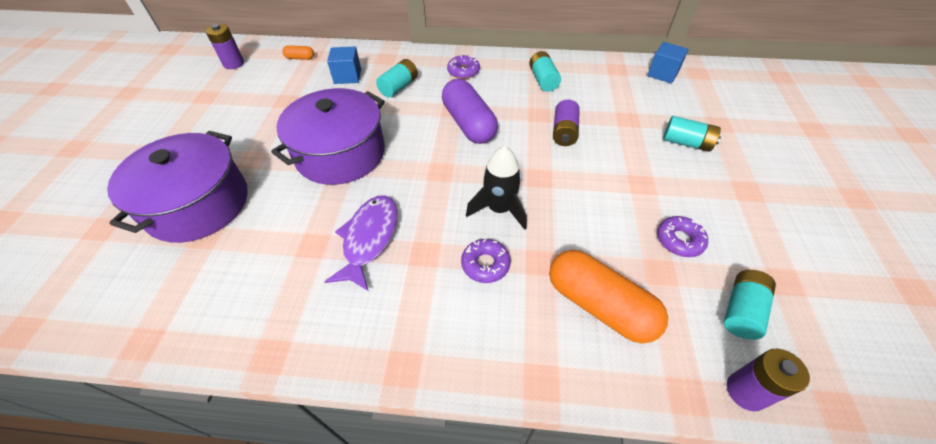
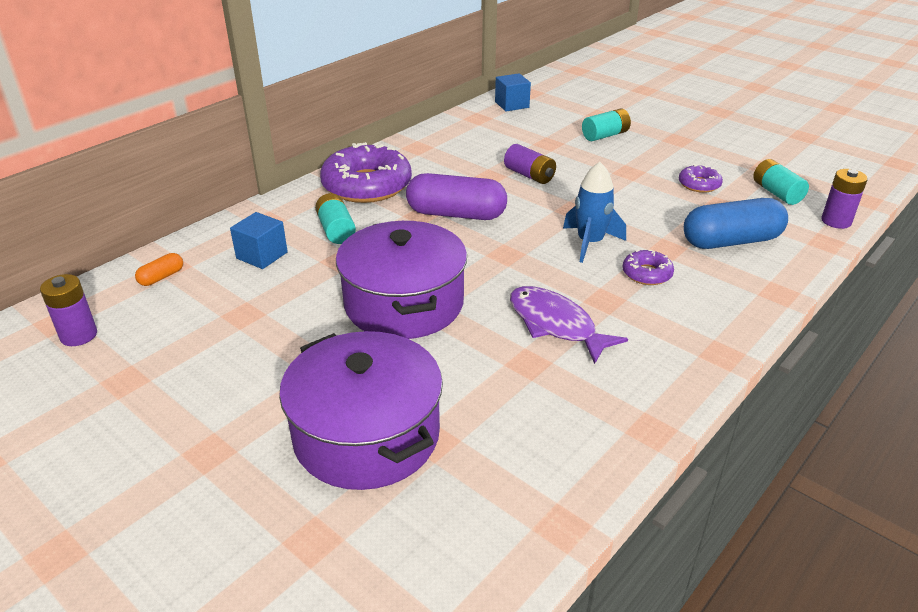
camera: 55 degrees left, 15 degrees down
purple donut [447,55,480,79] -> purple donut [320,142,412,203], size x2.13
black rocket [466,146,527,230] -> blue rocket [563,162,626,263]
turquoise battery [529,51,561,92] -> none
orange capsule [549,250,668,343] -> blue capsule [684,198,788,249]

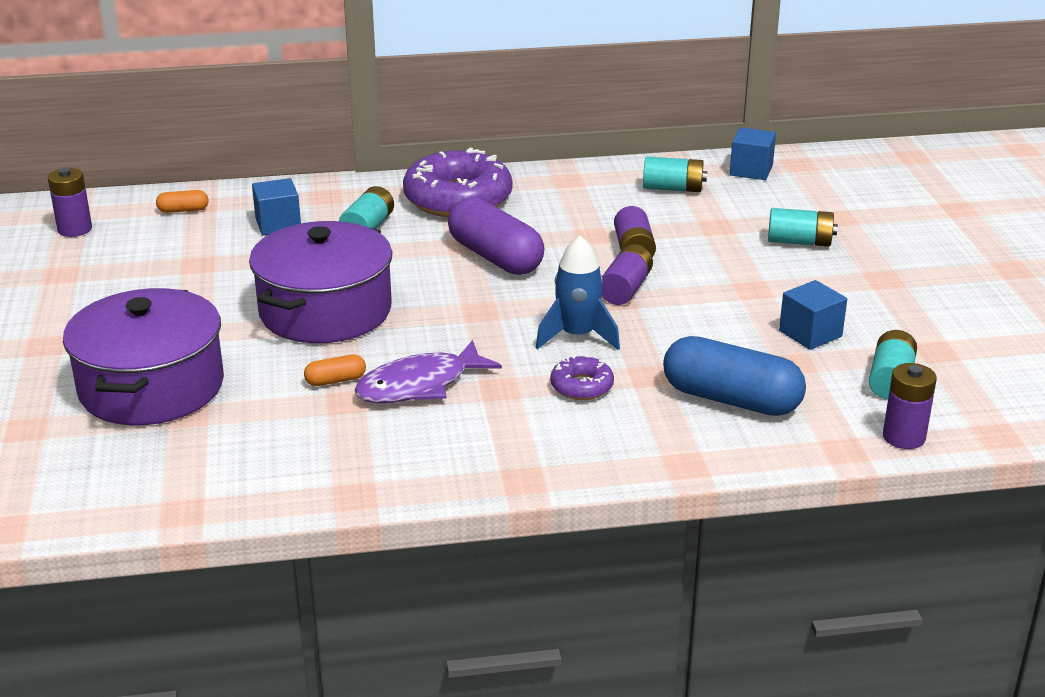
camera: 40 degrees right, 5 degrees down
purple fish [510,286,628,364] -> purple fish turned 120 degrees counterclockwise [354,340,502,403]
purple donut [679,164,723,193] -> blue cube [779,280,847,350]
none -> orange capsule [304,354,366,386]
none -> purple battery [602,244,653,305]
none -> turquoise battery [643,157,707,192]

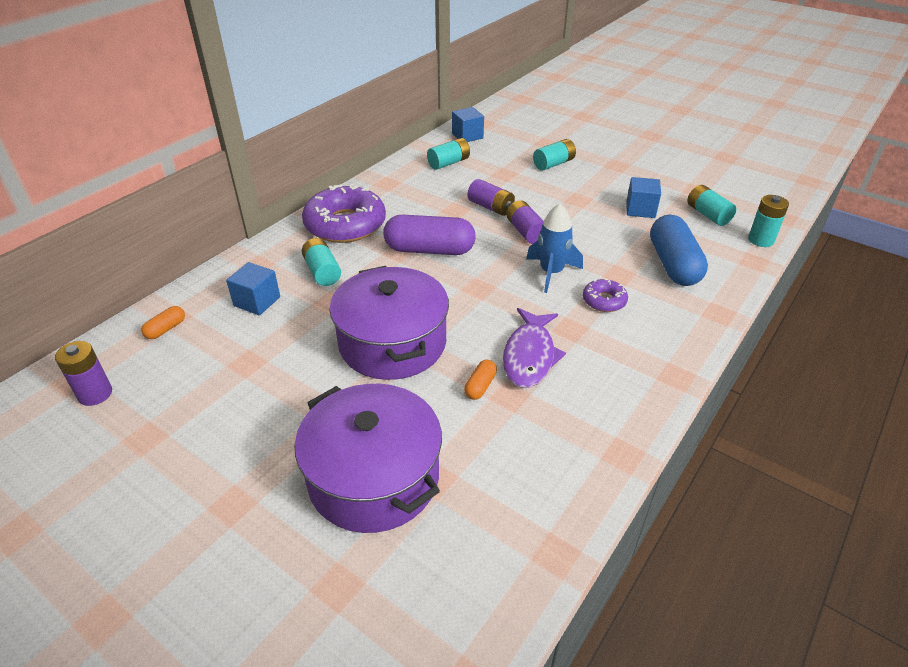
camera: 45 degrees left, 10 degrees up
blue capsule [663,336,806,416] -> blue capsule turned 75 degrees counterclockwise [650,215,708,286]
purple battery [883,363,937,449] -> turquoise battery [748,195,789,247]

